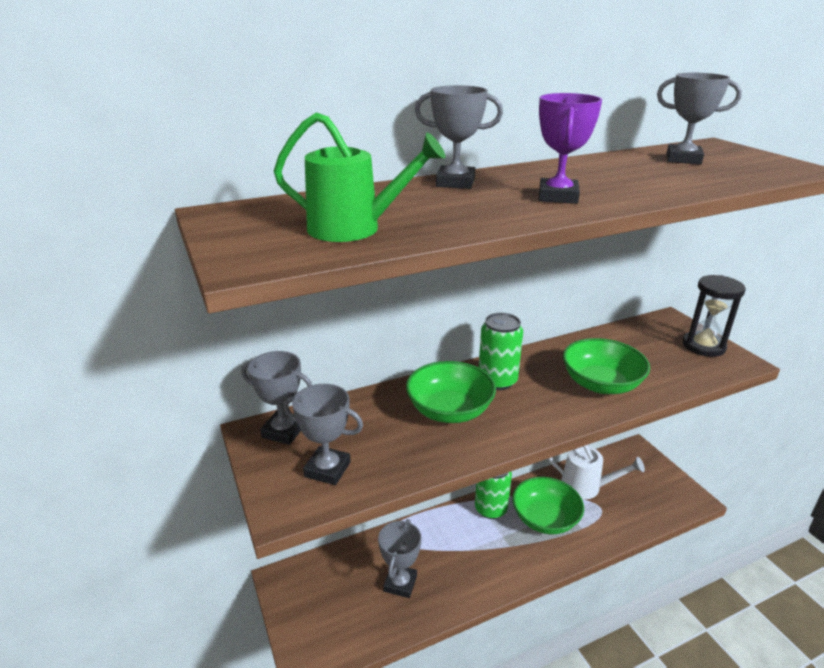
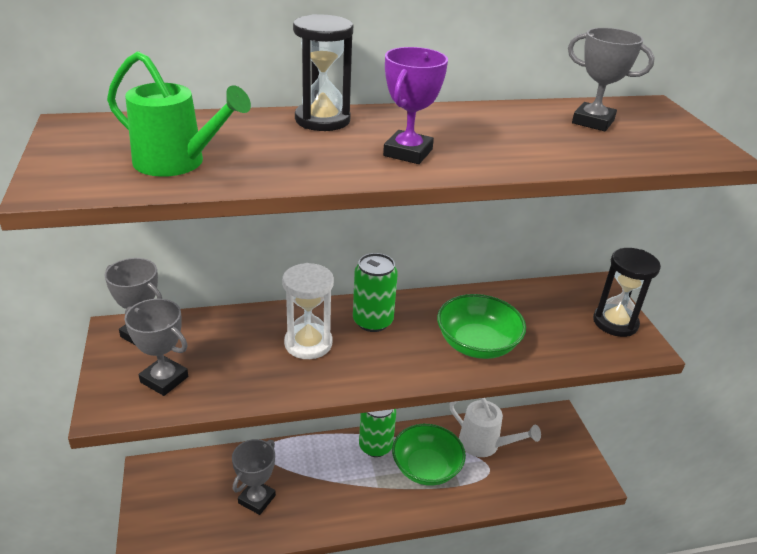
camera: 10 degrees right, 5 degrees up
green bowl [406,361,496,423] -> white hourglass [282,263,334,359]
grey trophy [415,85,503,189] -> black hourglass [293,14,353,131]

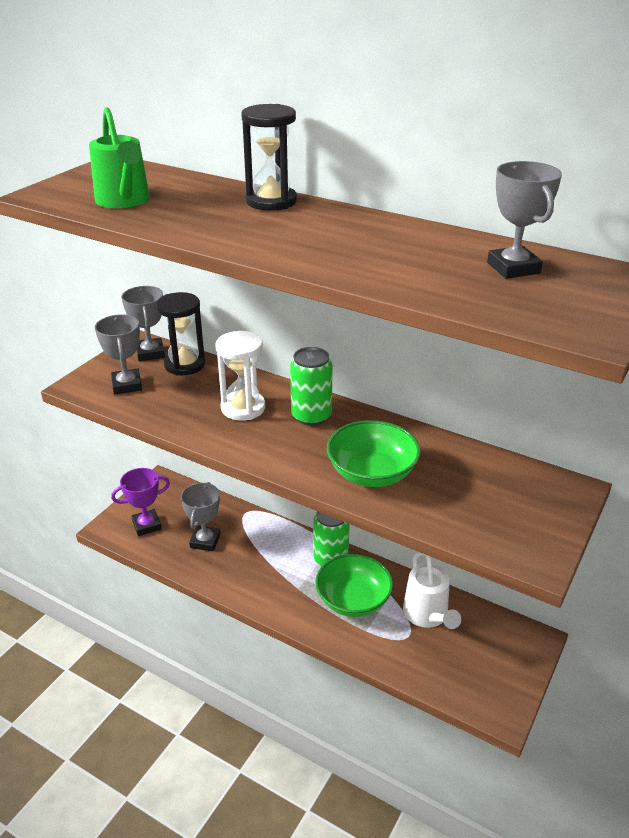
camera: 45 degrees right, 0 degrees up
grey trophy [232,439,276,515] -> grey trophy turned 60 degrees counterclockwise [181,482,221,551]
purple trophy [383,47,448,164] -> purple trophy moved to [111,468,170,536]
black hourglass [593,248,661,337] -> black hourglass moved to [156,292,205,375]

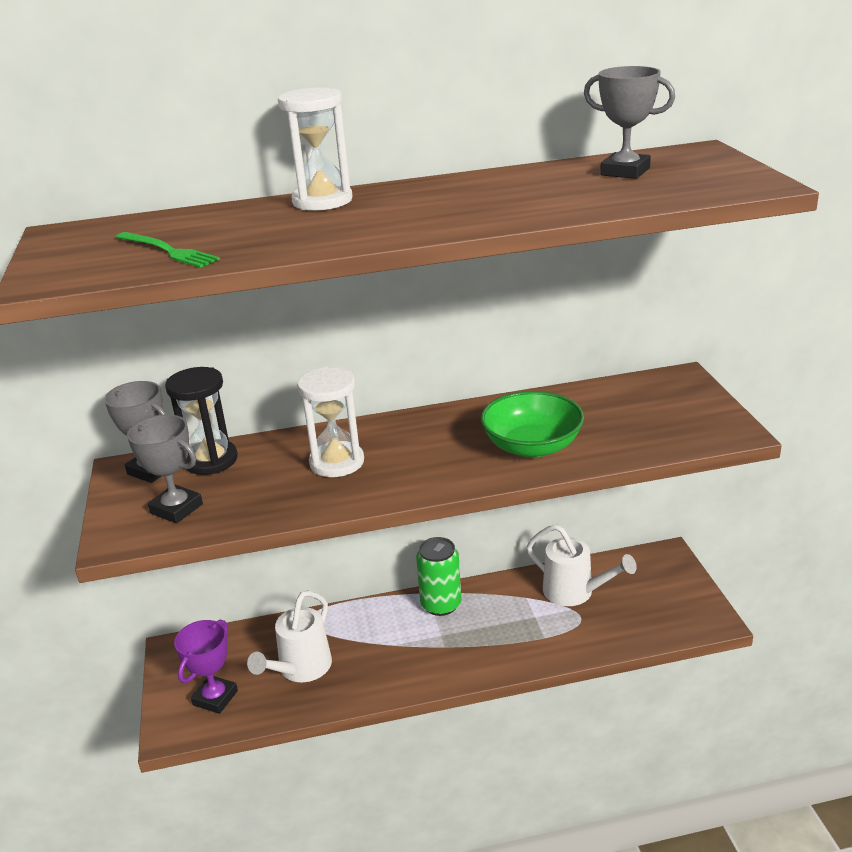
camera: 40 degrees left, 5 degrees down
green watering can [89,107,150,208] -> green fork [116,232,220,268]
grey trophy [181,482,221,551] -> white watering can [247,591,332,682]
black hourglass [241,104,297,211] -> white hourglass [278,87,352,211]
green can [290,347,333,426] -> none
green bowl [315,554,393,617] -> none

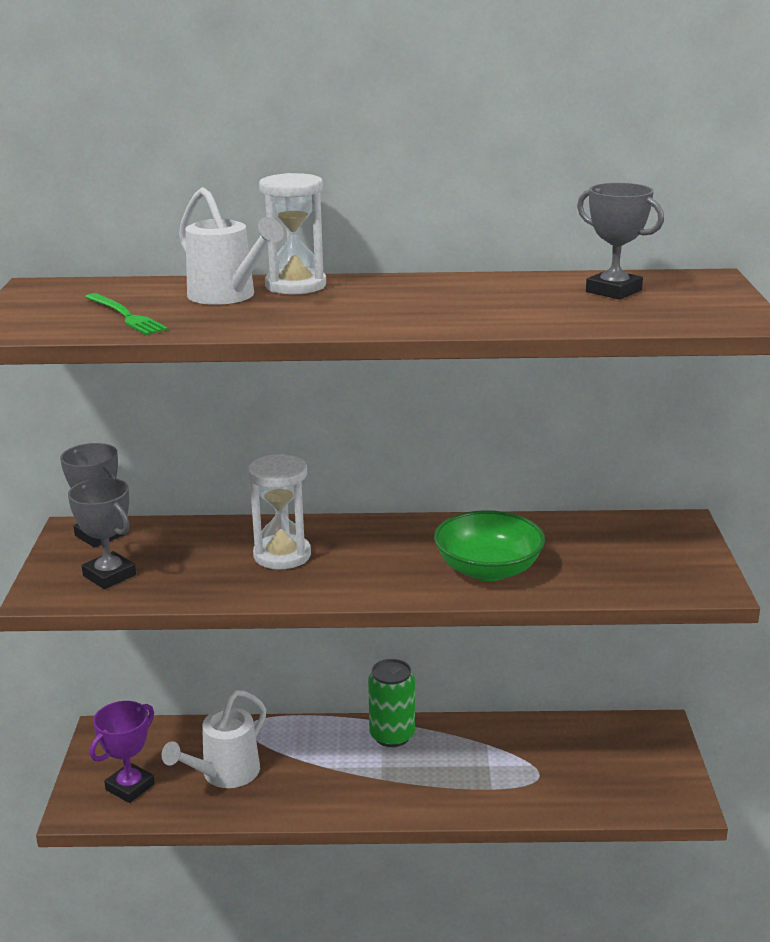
camera: 10 degrees right, 5 degrees down
black hourglass [165,367,238,475] -> none
white watering can [526,525,637,606] -> white watering can moved to [179,187,284,305]

